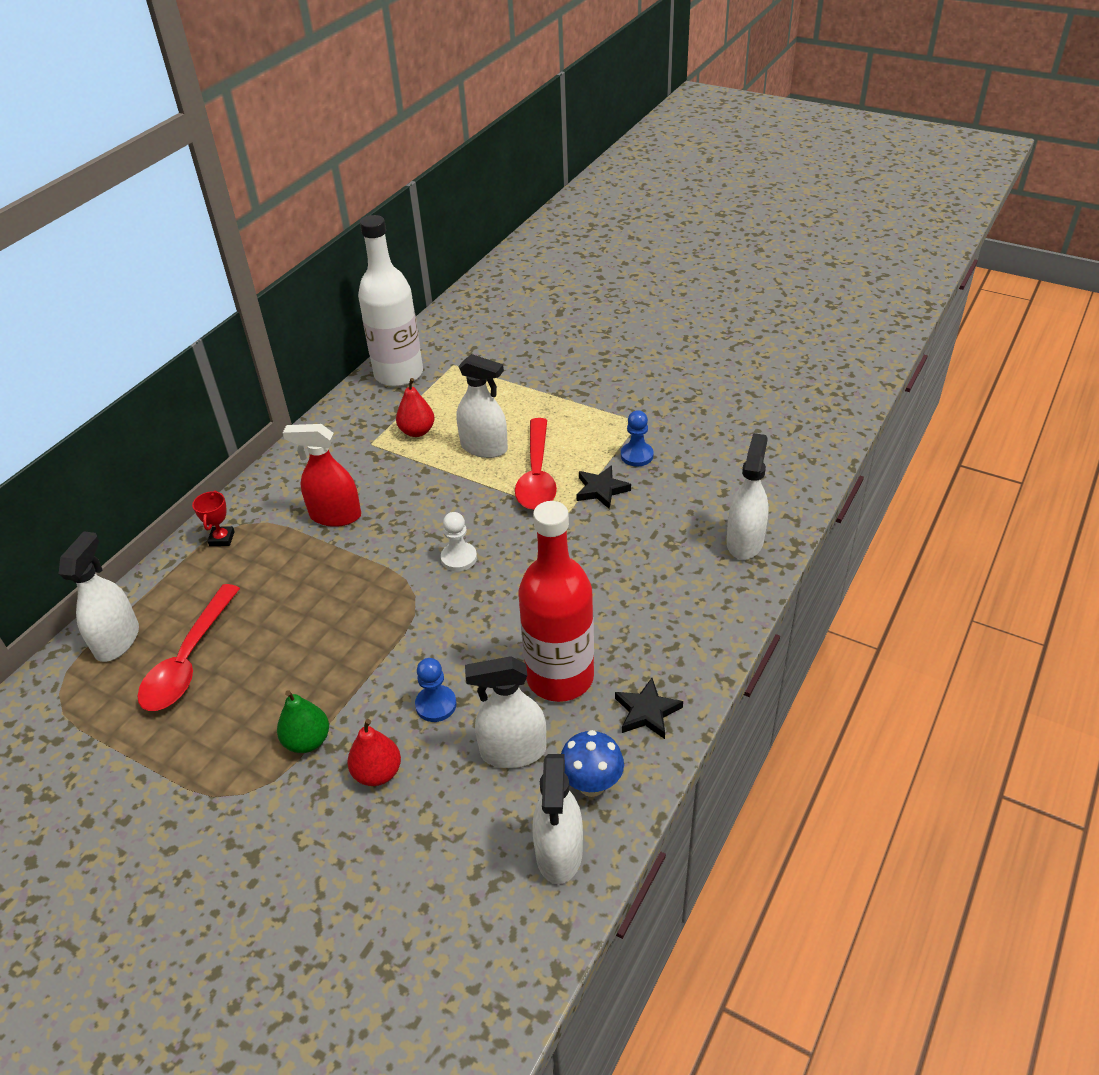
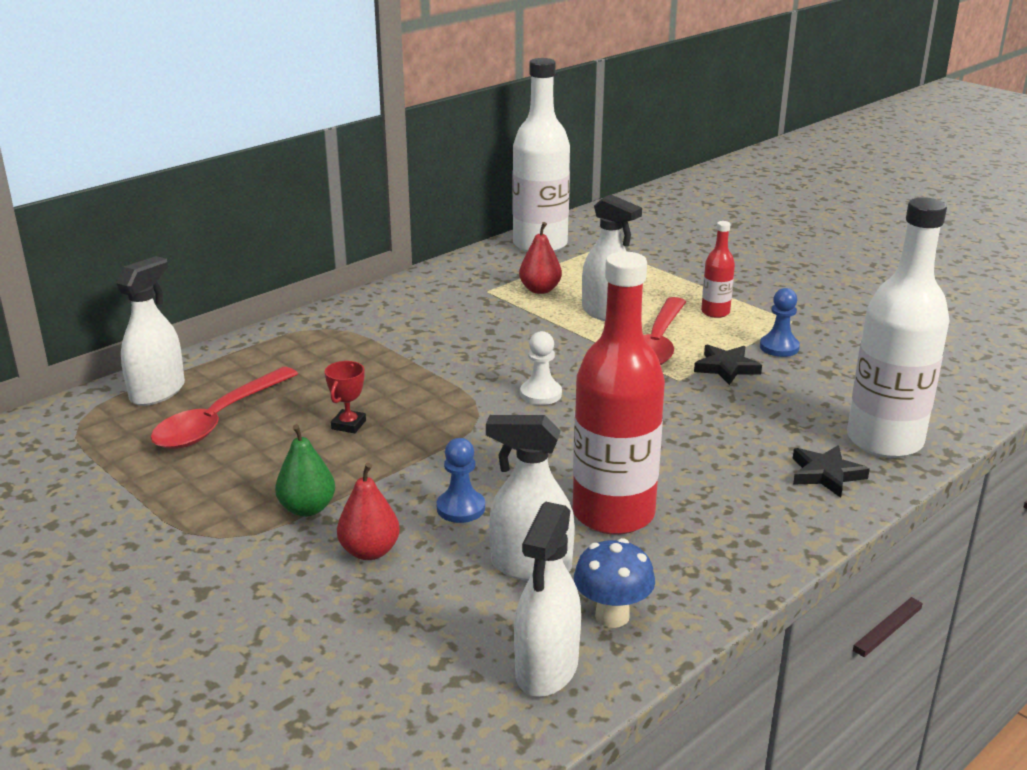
camera: 15 degrees right, 15 degrees down
red trophy [192,490,235,546] -> red trophy moved to [325,361,366,433]
red spray bottle [283,424,361,527] -> none
black star [615,678,683,739] -> black star moved to [793,445,870,498]
white spray bottle [726,433,769,560] -> white bottle [847,197,949,458]
none -> red bottle [701,221,735,318]

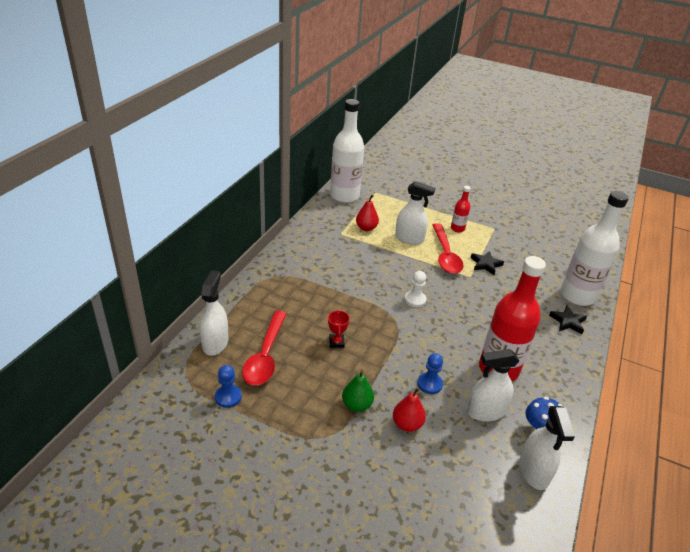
camera: 25 degrees left, 10 degrees up
blue pawn [760,288,800,357] -> blue pawn moved to [215,365,242,408]

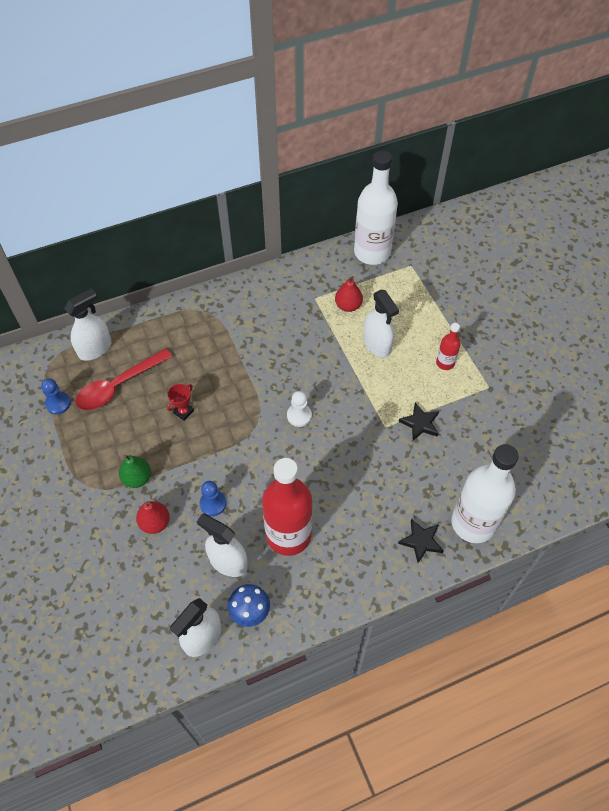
camera: 45 degrees right, 20 degrees up
red spoon [433,223,464,274] -> none

